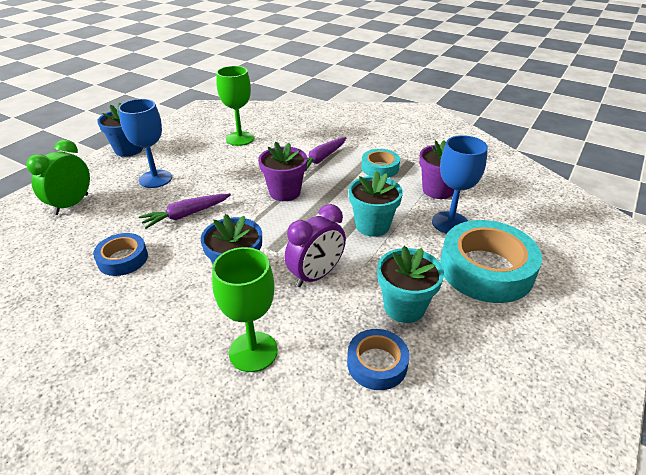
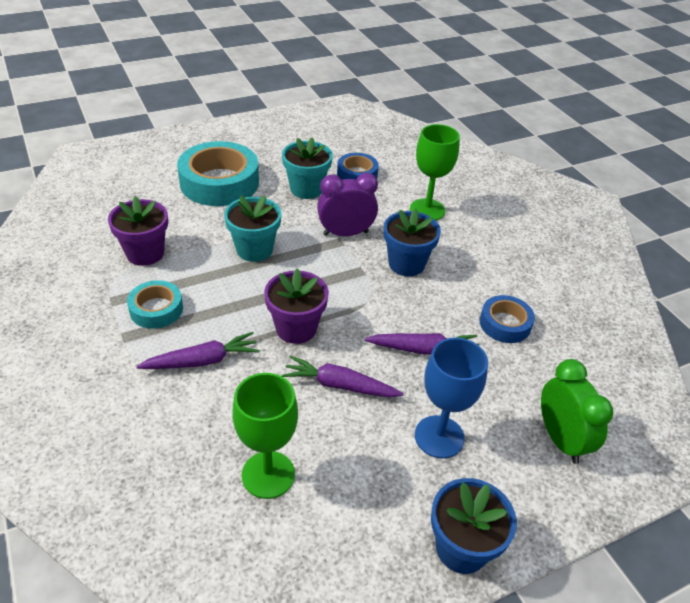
camera: 150 degrees left, 5 degrees up
green clock [26,140,90,215] -> green clock turned 75 degrees counterclockwise [541,359,613,464]
blue goblet [432,135,488,234] -> none
none -> purple carrot [282,355,404,397]

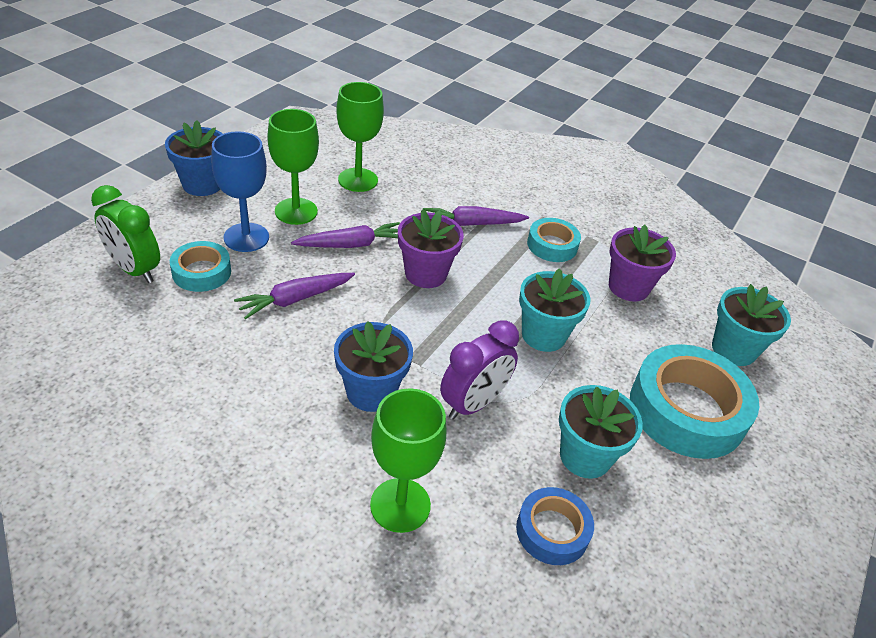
camera: 145 degrees right, 0 degrees up
purple carrot [136,332,259,369] -> purple carrot turned 45 degrees clockwise [423,206,529,226]
blue tape [480,295,535,343] -> none
none -> turquoise tape [170,241,231,292]
none -> green goblet [267,109,319,225]
none -> turquoise flower pot [712,284,791,366]

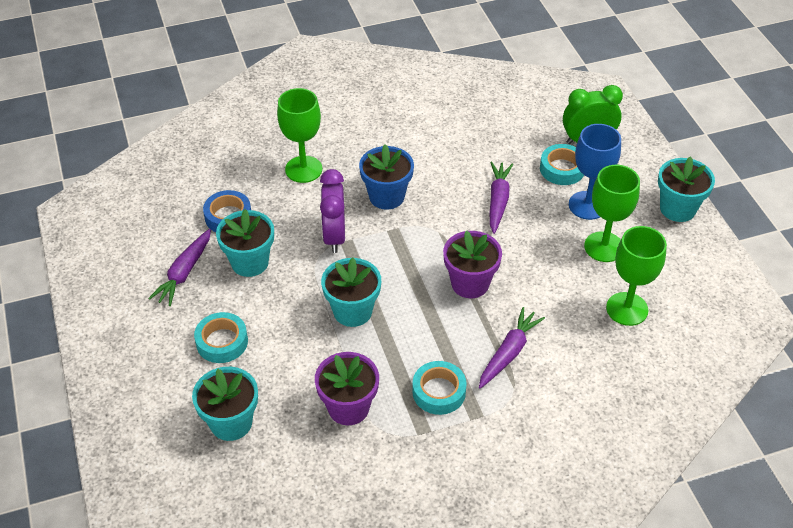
camera: 135 degrees right, 5 degrees up
blue flower pot [165,120,223,196] -> turquoise flower pot [658,156,715,222]
purple carrot [291,222,400,248] -> purple carrot moved to [148,229,211,306]
turquoise tape [630,344,759,459] -> turquoise tape [194,312,248,363], size x0.54

